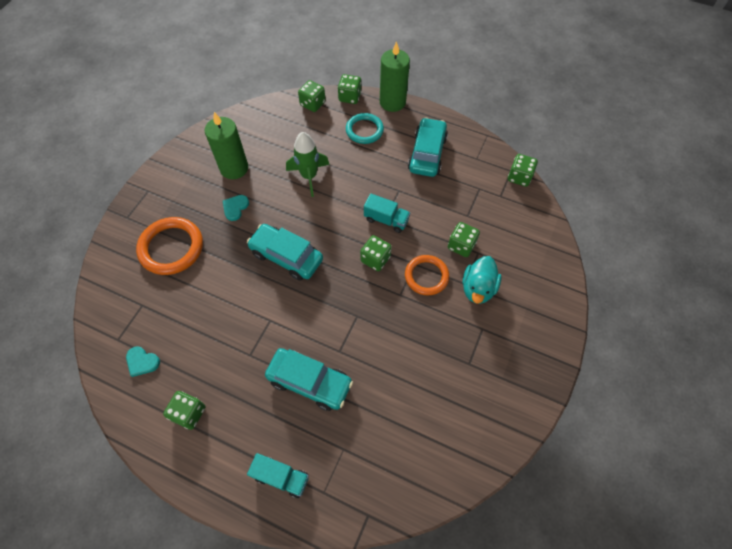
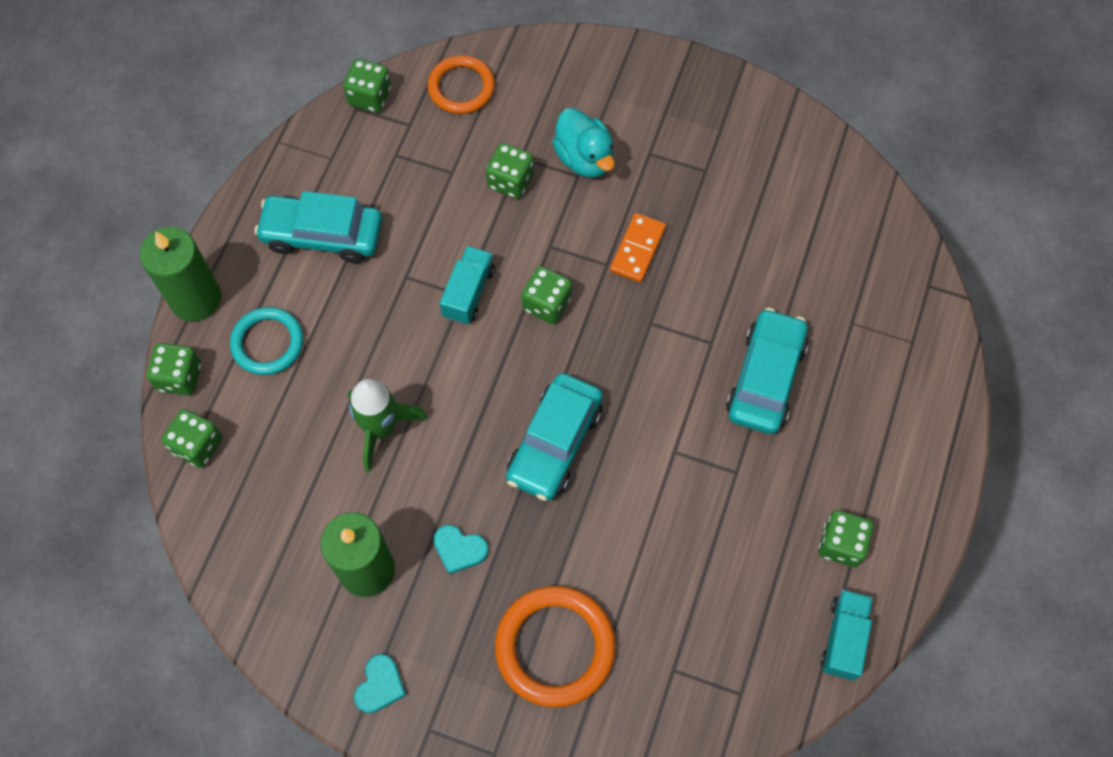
camera: 95 degrees left, 5 degrees up
turquoise heart [126,346,160,377] -> turquoise heart moved to [354,654,406,713]
turquoise truck [247,453,309,498] -> turquoise truck moved to [820,590,873,681]
orange ring [405,255,449,296] -> orange ring moved to [428,55,495,114]
turquoise duck [463,256,501,304] -> turquoise duck turned 45 degrees clockwise [552,108,615,178]
none -> orange domino [610,213,666,283]

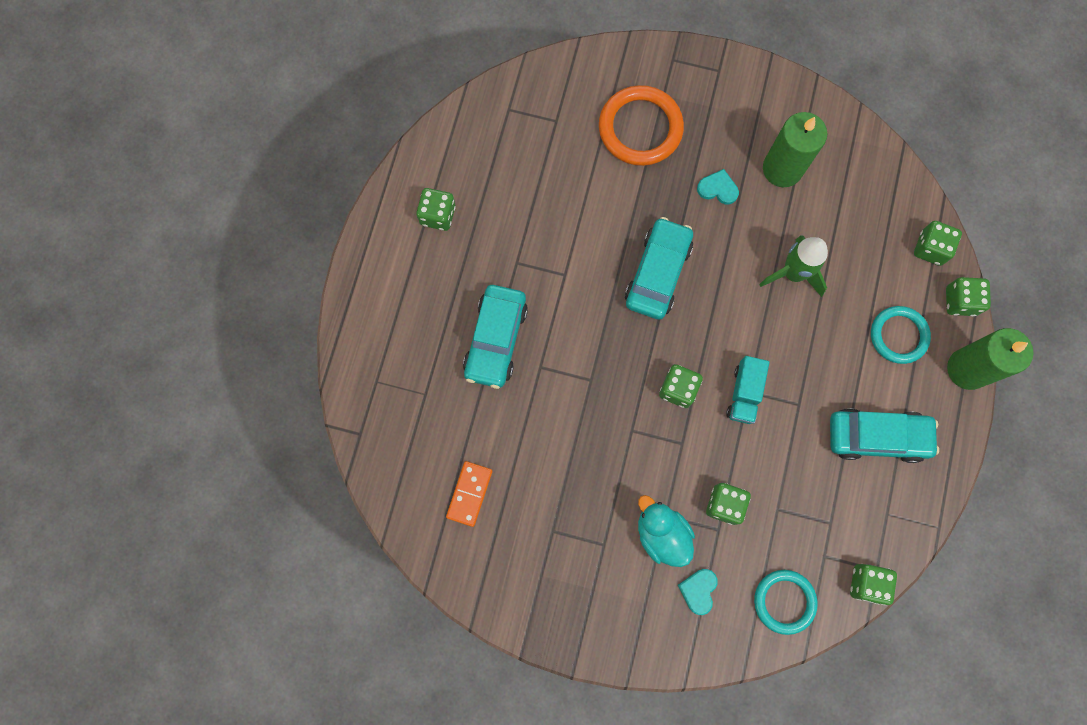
camera: 175 degrees right, 10 degrees up
turquoise heart [354,654,406,713] -> turquoise heart moved to [678,569,717,615]
orange ring [428,55,495,114] -> turquoise ring [754,570,818,635]
orange domino [610,213,666,283] -> orange domino moved to [446,461,493,527]
turquoise truck [820,590,873,681] -> none

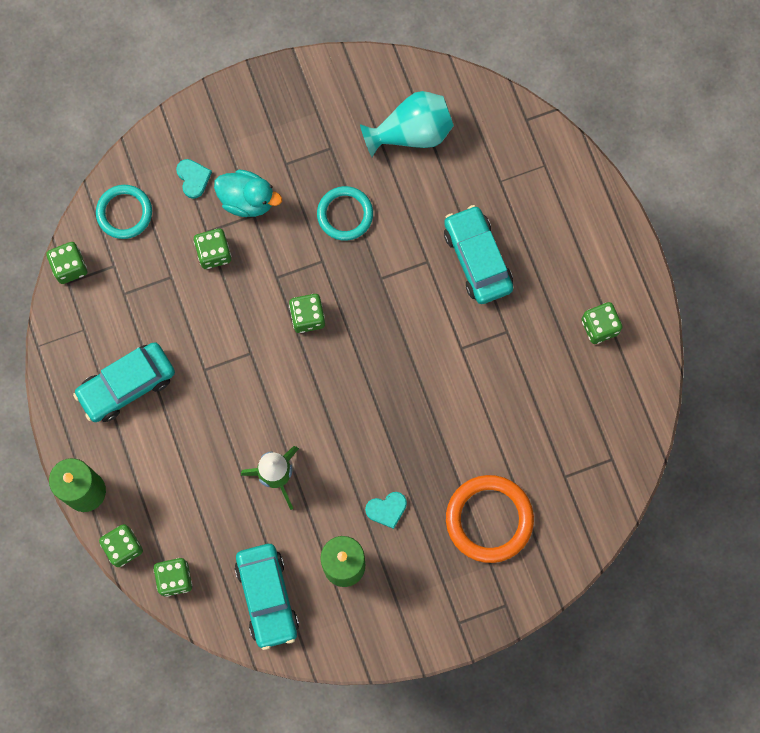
camera: 145 degrees right, 0 degrees up
orange domino [446,461,493,527] -> turquoise vase [360,91,454,157]
turquoise car [625,217,693,320] -> turquoise car moved to [235,544,299,650]
turquoise truck [726,356,769,424] -> none
turquoise ring [871,306,931,364] -> turquoise ring moved to [317,186,373,241]

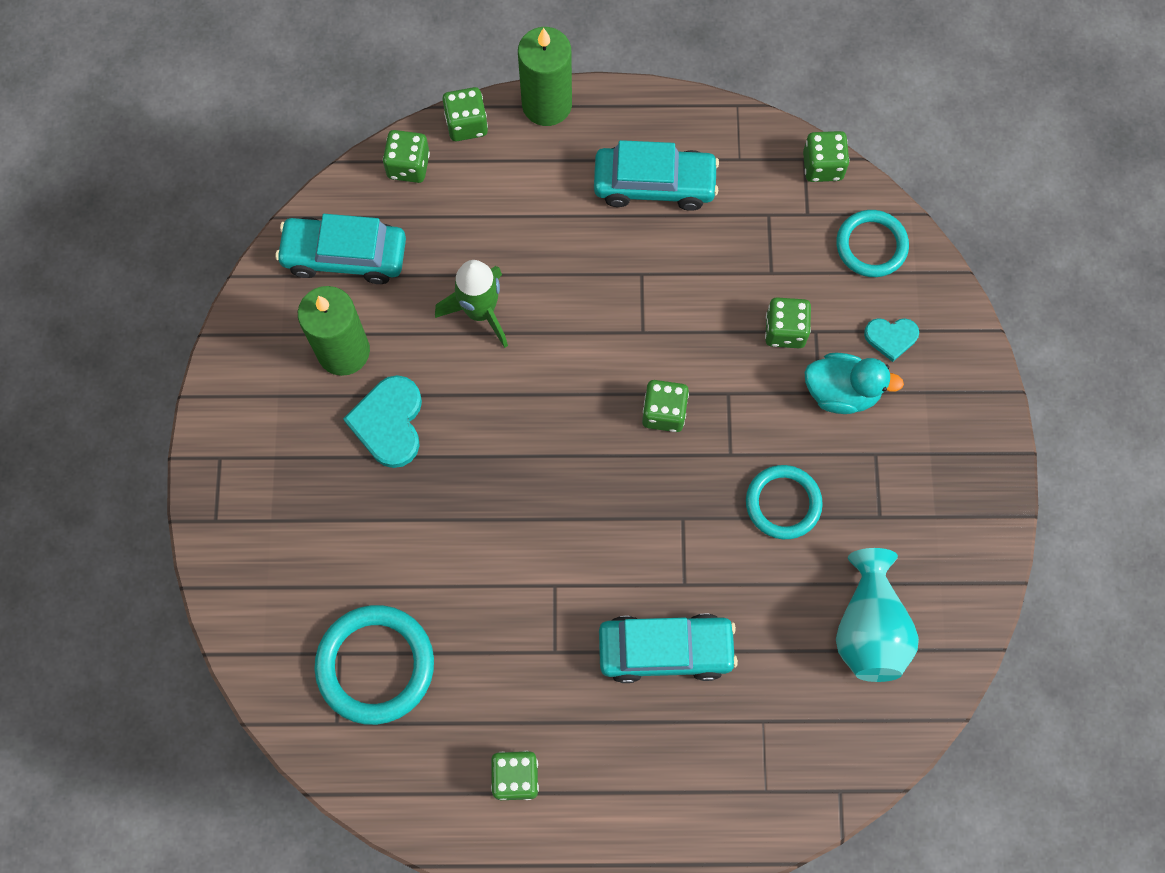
camera: 110 degrees right, 5 degrees down
turquoise car [73,342,175,422] -> turquoise car turned 105 degrees clockwise [594,140,719,211]
turquoise duck [214,170,282,217] -> turquoise duck turned 120 degrees counterclockwise [804,353,904,414]
turquoise heart [365,492,407,529] -> turquoise heart [343,375,422,468], size x1.70
orange ring [446,475,534,563] -> none
none -> turquoise ring [314,605,434,725]

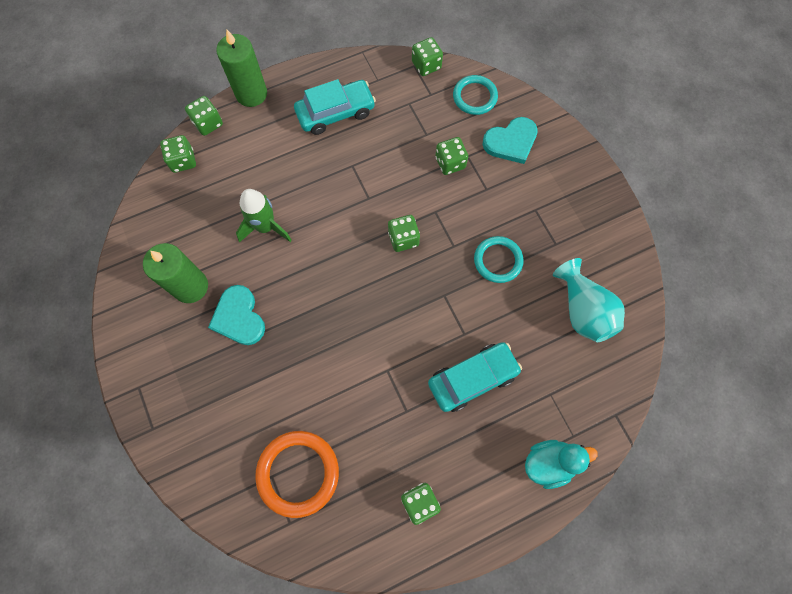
camera: 25 degrees left, 0 degrees up
turquoise car [276,214,406,284] -> none
turquoise ring [314,605,434,725] -> orange ring [255,431,339,518]
turquoise duck [804,353,904,414] -> turquoise duck moved to [525,440,598,489]
turquoise heart [864,318,919,362] -> turquoise heart [482,117,538,164], size x1.70

